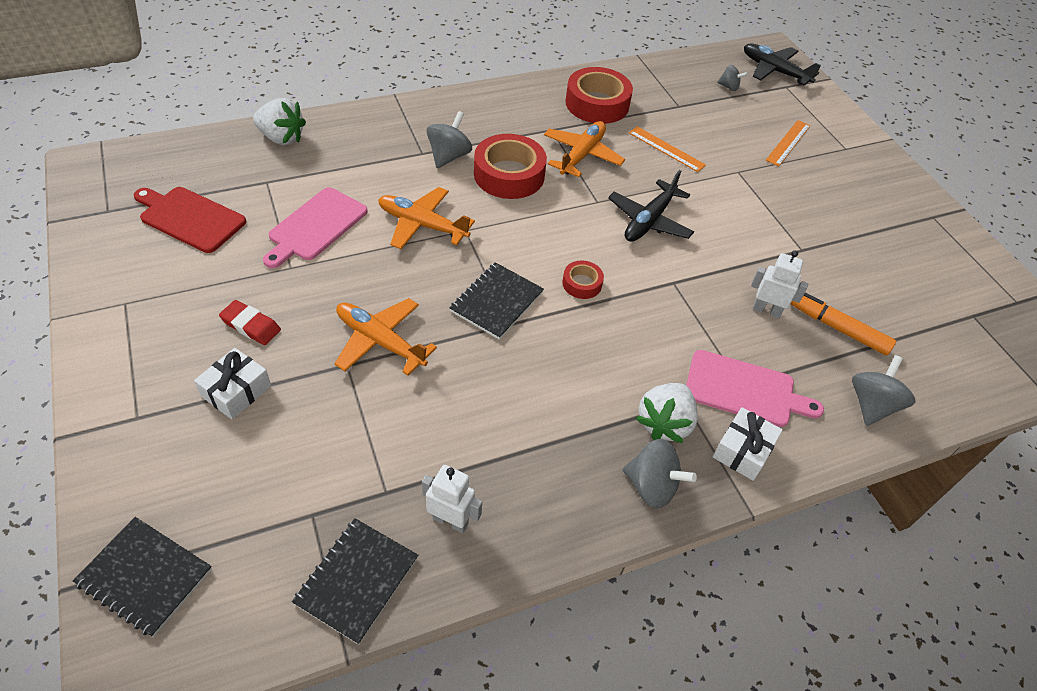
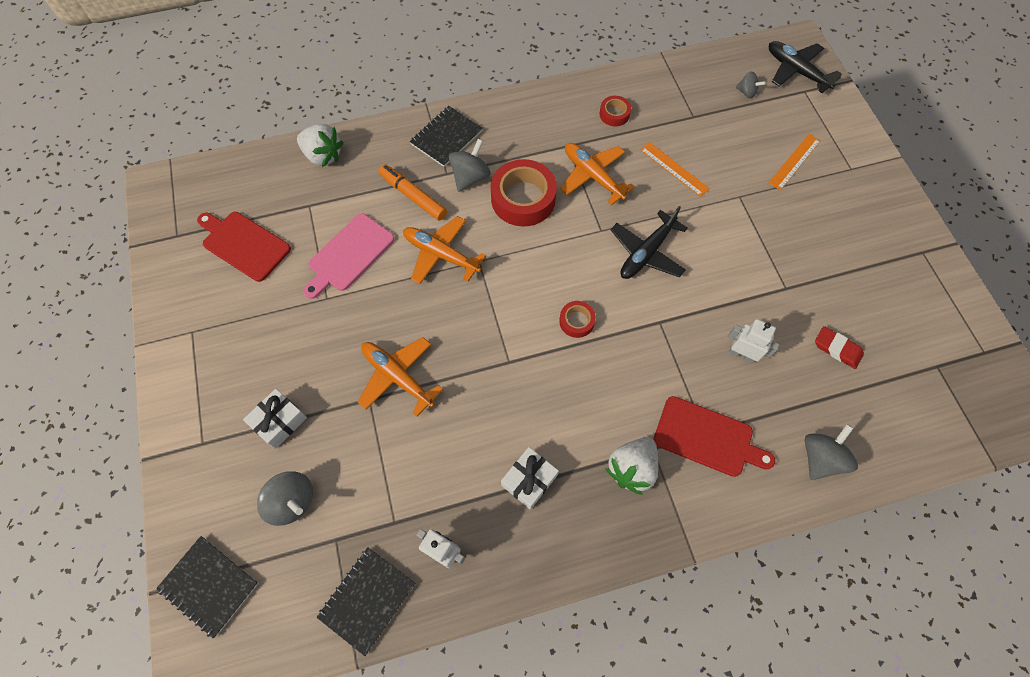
camera: 10 degrees right, 15 degrees up
red eraser [219,300,281,345] -> red eraser moved to [815,326,864,369]
black notebook [450,262,544,340] -> black notebook moved to [410,106,483,167]
orange plane [544,121,625,177] -> orange plane turned 75 degrees counterclockwise [560,143,635,205]
red tape [565,67,633,124] -> red tape [599,96,631,126], size x0.50
grey spinning top [623,439,697,508] -> grey spinning top moved to [257,471,313,526]
pink cutting board [686,350,824,427] -> red cutting board [653,396,775,477]
white gift [713,407,783,481] -> white gift moved to [501,447,559,510]
orange marker [791,292,896,356] -> orange marker moved to [379,164,447,221]

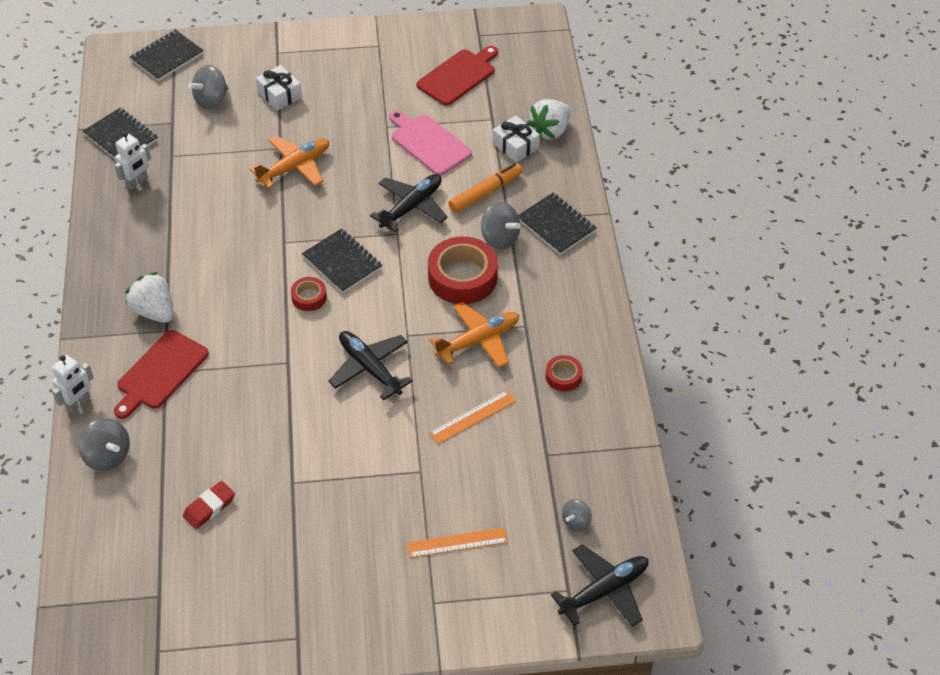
camera: 100 degrees right, 15 degrees down
orange plane [403,216,486,284] -> black plane [370,174,448,232]
white gift [501,447,559,510] -> white gift moved to [493,116,540,163]
white robot [728,319,779,364] -> white robot moved to [52,355,94,413]
orange ruler [769,134,821,190] -> orange ruler turned 60 degrees counterclockwise [407,527,508,558]
none -> black notebook [302,228,382,293]

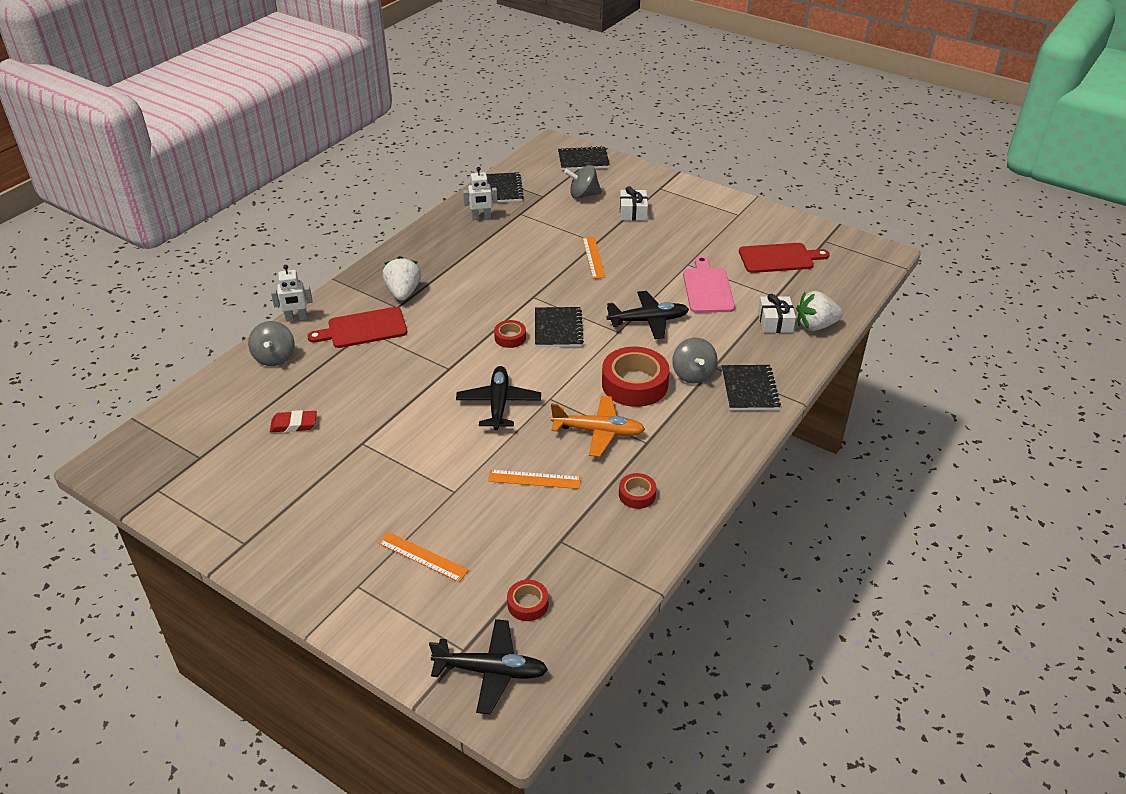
camera: 40 degrees right, 10 degrees down
orange plane [250,136,329,189] -> orange ruler [583,237,606,279]
orange marker [448,163,523,213] -> none
grey spinning top [562,499,592,532] -> red tape [507,580,548,621]

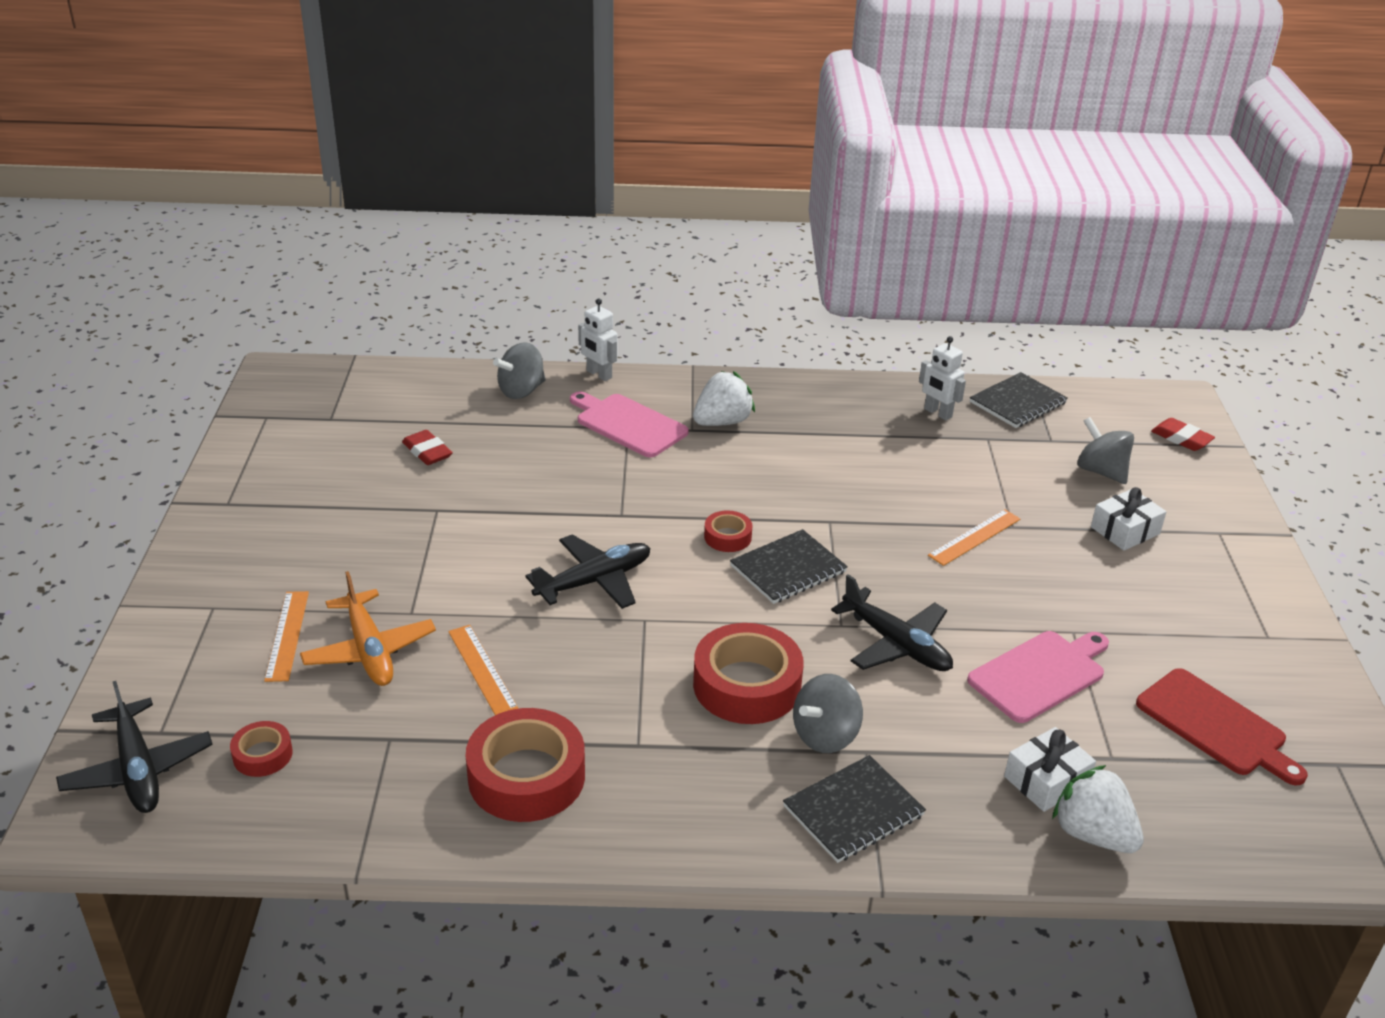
camera: 55 degrees right, 5 degrees down
red cutting board [307,307,407,348] -> pink cutting board [570,391,689,457]
orange plane [551,396,645,457] -> orange plane moved to [300,571,436,686]
black notebook [558,146,610,170] -> red eraser [1151,418,1215,451]
red tape [619,473,656,509] -> red tape [466,708,585,822], size x2.00

